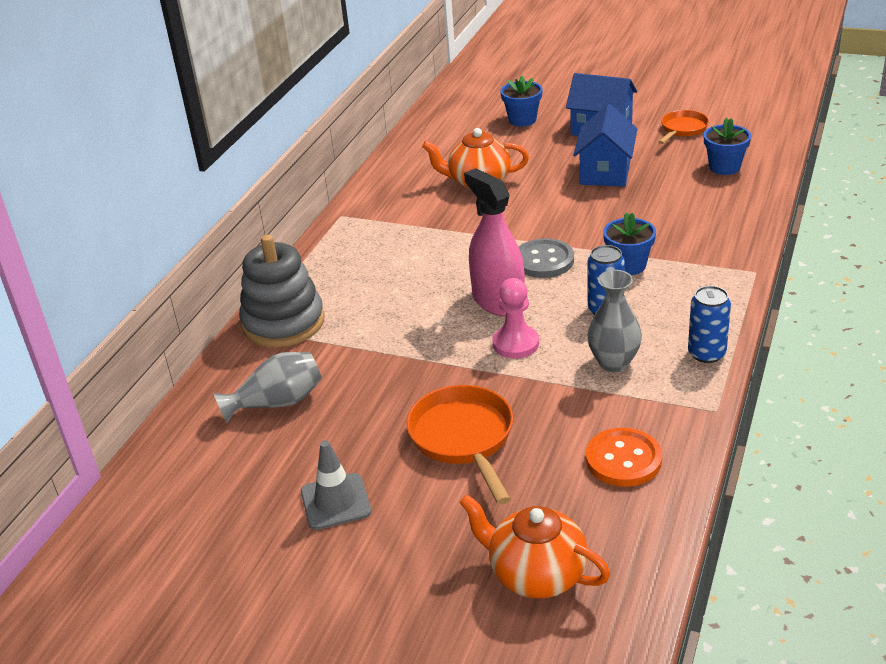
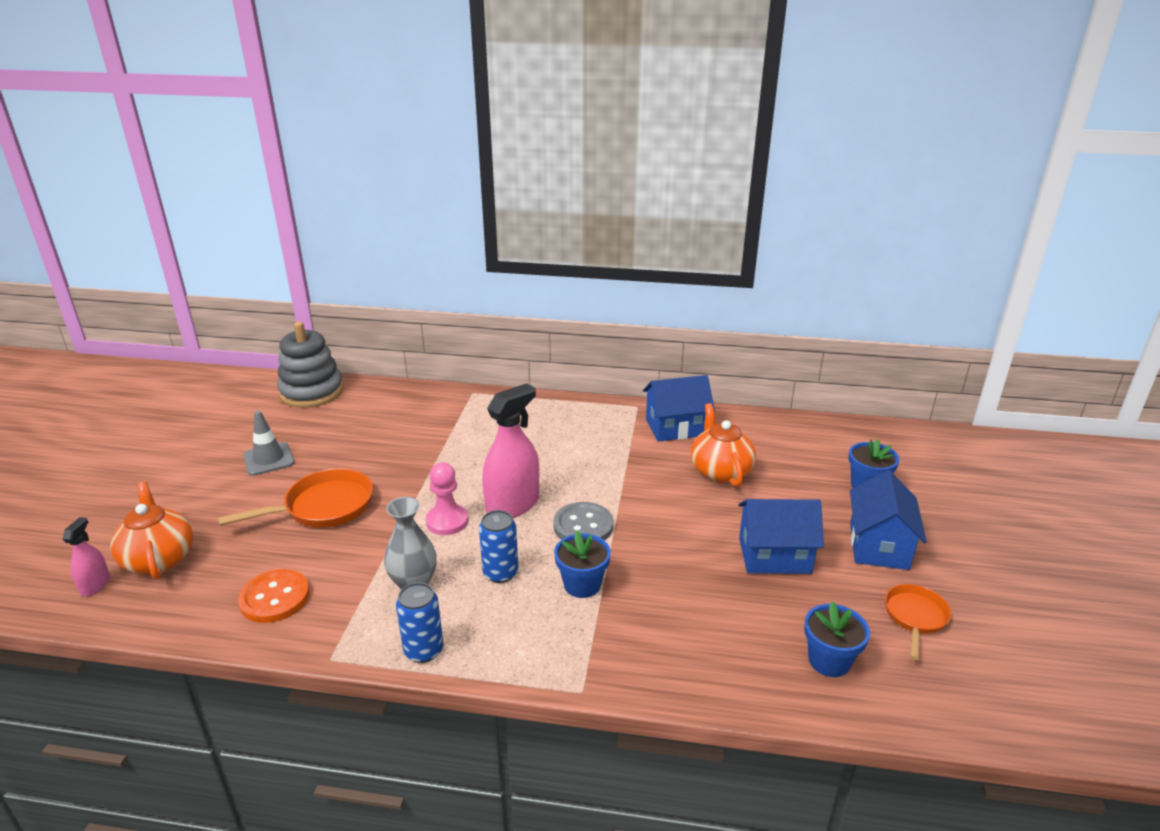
camera: 75 degrees right, 5 degrees down
grey vase [213,352,322,423] -> none
grey stacking toy [239,235,325,348] -> grey stacking toy moved to [277,322,344,408]
orange teapot [459,494,611,599] -> orange teapot turned 45 degrees counterclockwise [110,481,193,580]
orange pan [658,110,709,144] -> orange pan turned 90 degrees counterclockwise [885,584,951,660]
none -> pink spray bottle [63,517,110,596]
none -> blue house [643,375,715,442]

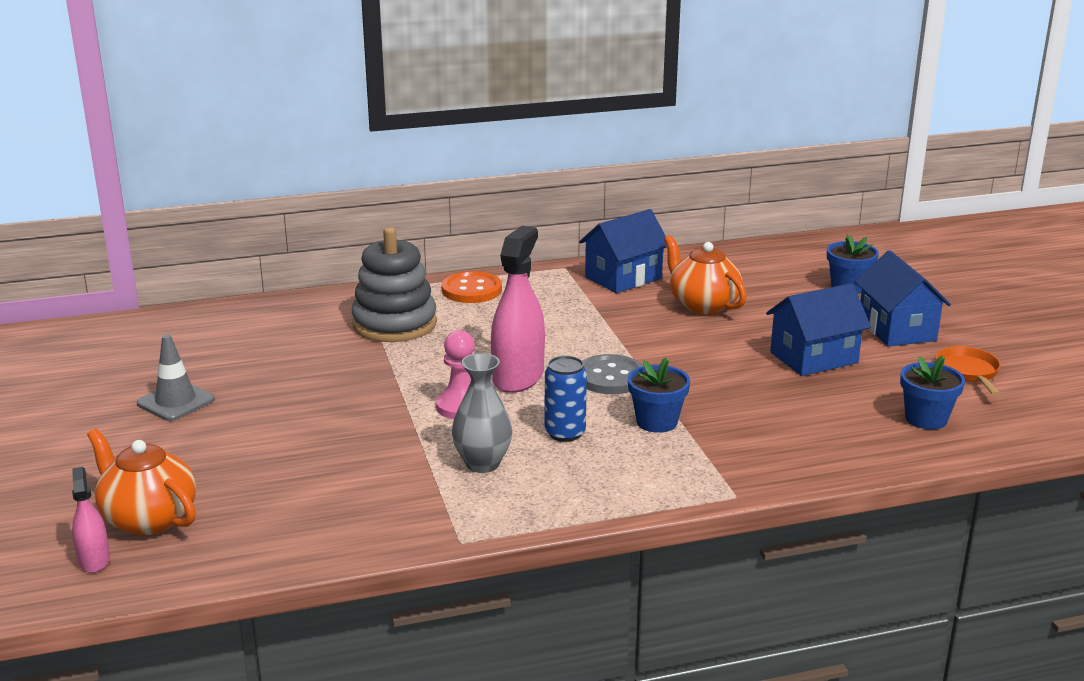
camera: 25 degrees left, 5 degrees down
orange pan [218,468,373,528] -> none
orange button [238,569,310,623] -> orange button moved to [442,271,502,303]
grey stacking toy [277,322,344,408] -> grey stacking toy moved to [352,227,437,342]
blue can [396,582,443,663] -> none

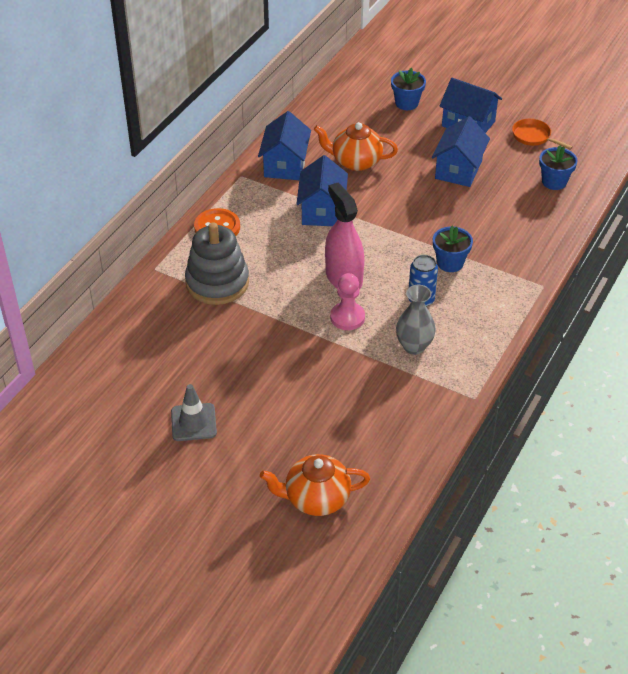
camera: 45 degrees left, 20 degrees up
pink spray bottle [72,467,110,573] -> none
grey button [583,354,643,394] -> none
none -> blue house [296,155,348,226]

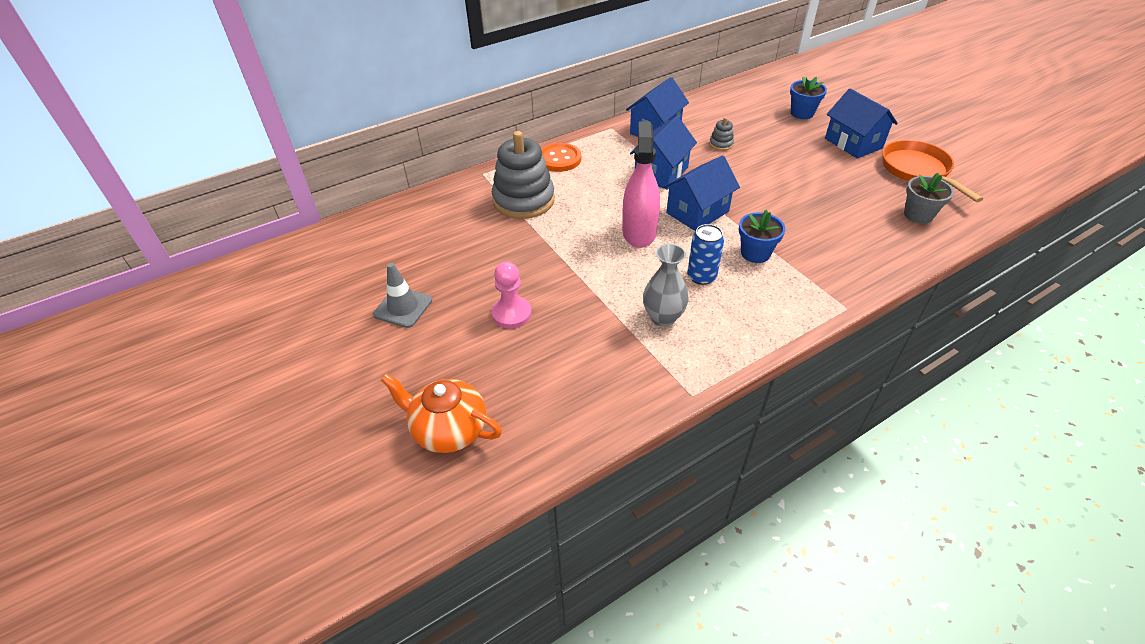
camera: 30 degrees right, 0 degrees up
orange teapot [314,122,398,171] -> grey stacking toy [709,117,734,151]
pink pawn [330,273,365,330] -> pink pawn moved to [492,262,532,329]
blue house [432,116,490,187] -> blue house moved to [663,155,740,231]
orange pan [512,119,573,150] -> orange pan [882,140,983,202], size x1.61
blue flower pot [539,145,578,190] -> grey flower pot [904,173,954,224]

